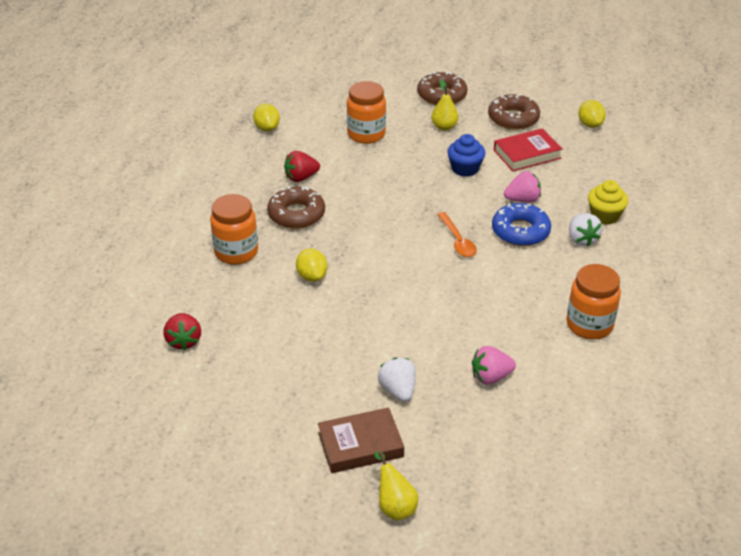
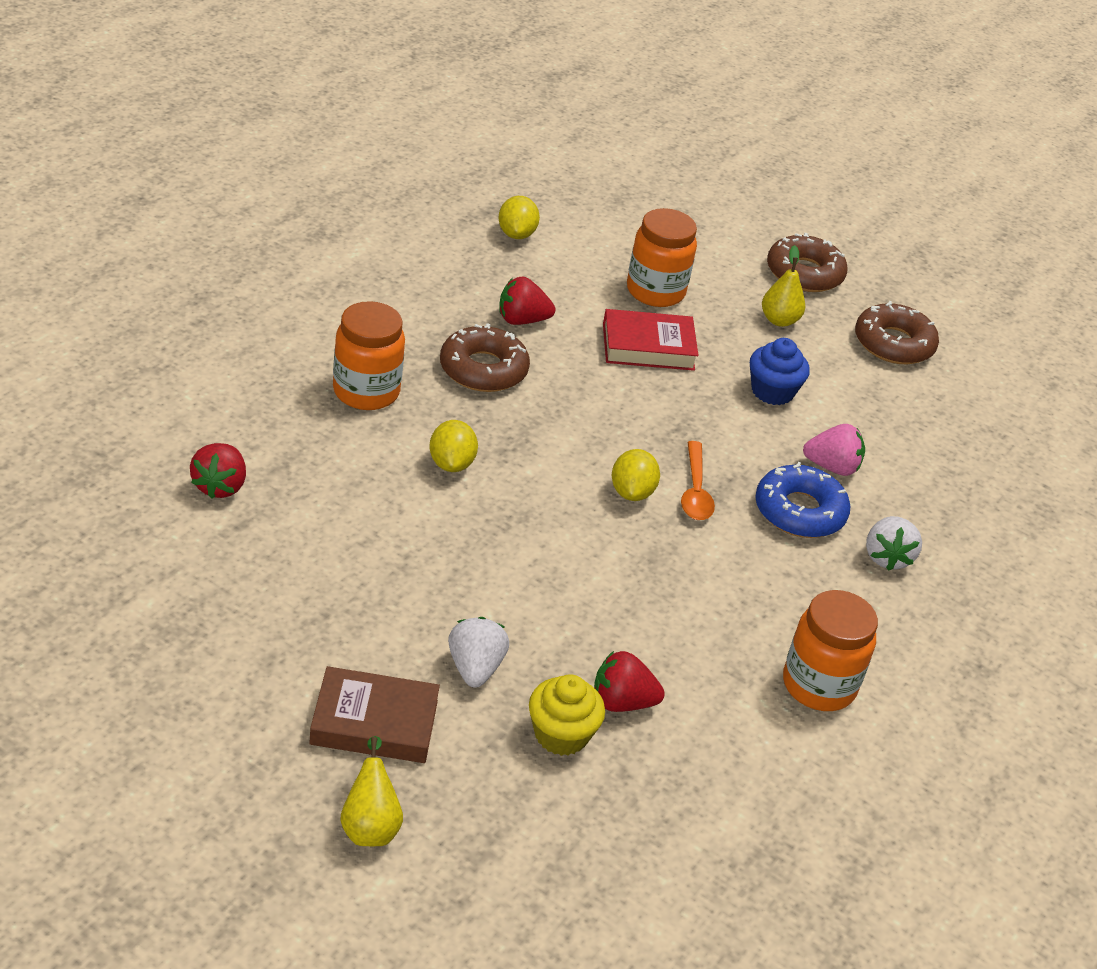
camera: 15 degrees right, 0 degrees up
pink strawberry [472,346,516,384] -> red strawberry [594,651,665,712]
red book [494,128,562,172] -> red book moved to [603,309,699,371]
yellow lemon [578,100,606,128] -> yellow lemon moved to [612,449,660,501]
yellow cupcake [588,180,628,225] -> yellow cupcake moved to [529,674,605,756]

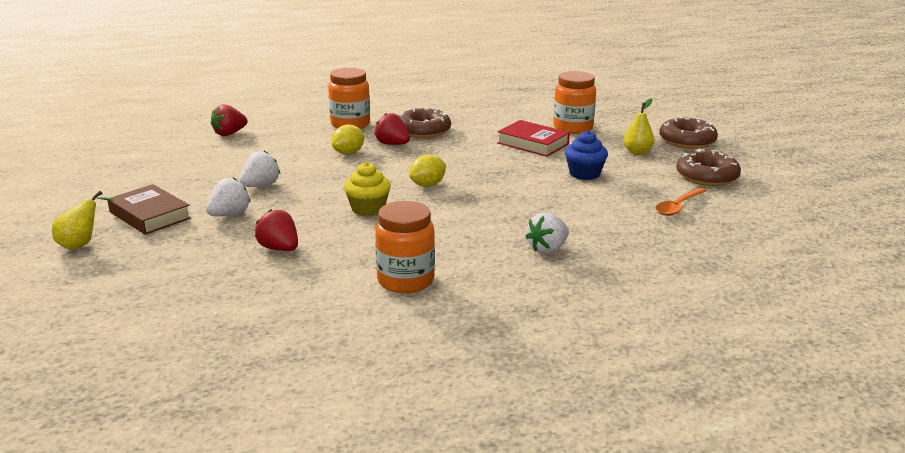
camera: 45 degrees right, 15 degrees down
yellow lemon [498,196,540,239] -> none
red strawberry [499,277,555,325] -> red strawberry moved to [374,113,410,145]
yellow cupcake [529,674,605,756] -> yellow cupcake moved to [344,162,391,216]
orange spoon [681,441,715,520] -> orange spoon moved to [656,187,706,216]
blue donut [755,462,850,538] -> none
pink strawberry [803,424,865,476] -> none
none -> white strawberry [240,151,280,187]

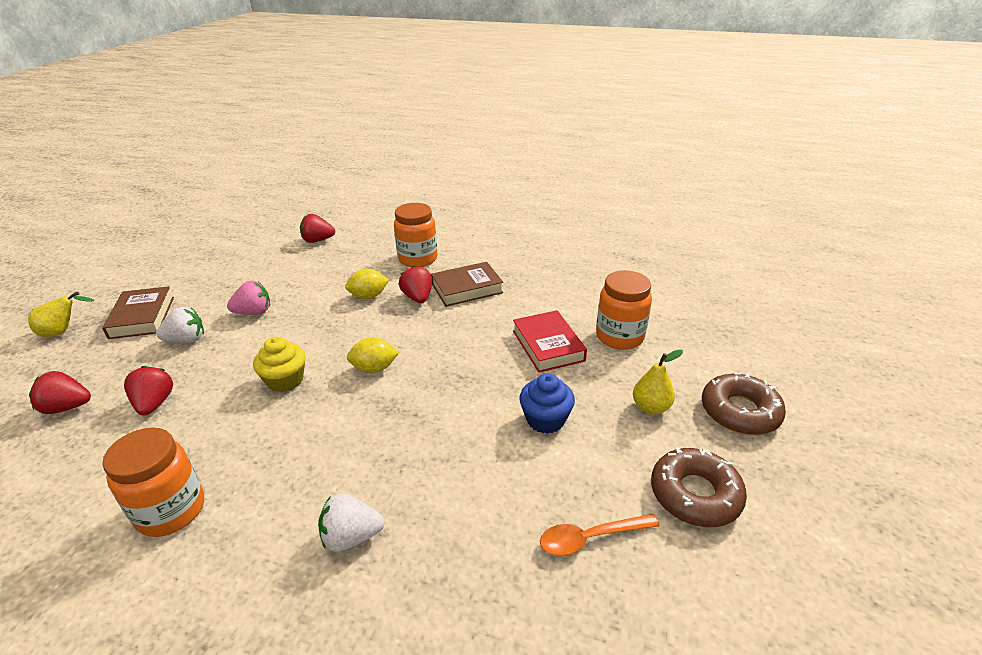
camera: 35 degrees right, 10 degrees up
white strawberry [240,151,280,187] -> pink strawberry [227,281,270,315]
brown donut [399,107,451,138] -> brown book [431,262,503,307]
none -> red strawberry [29,371,91,414]

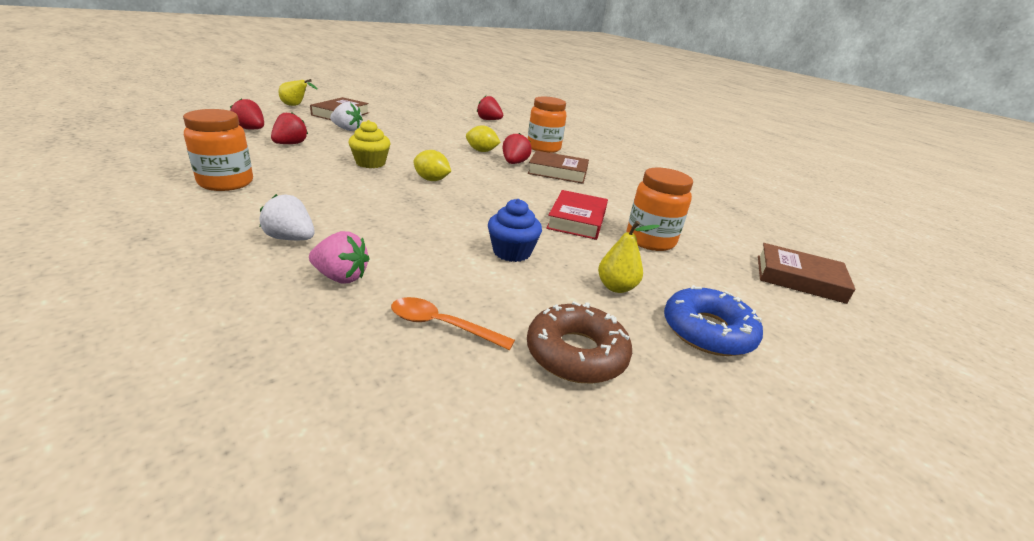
camera: 30 degrees right, 5 degrees down
pink strawberry [227,281,270,315] -> pink strawberry moved to [309,231,370,284]
brown donut [702,373,786,435] -> blue donut [664,285,763,356]
none -> brown book [758,243,856,304]

